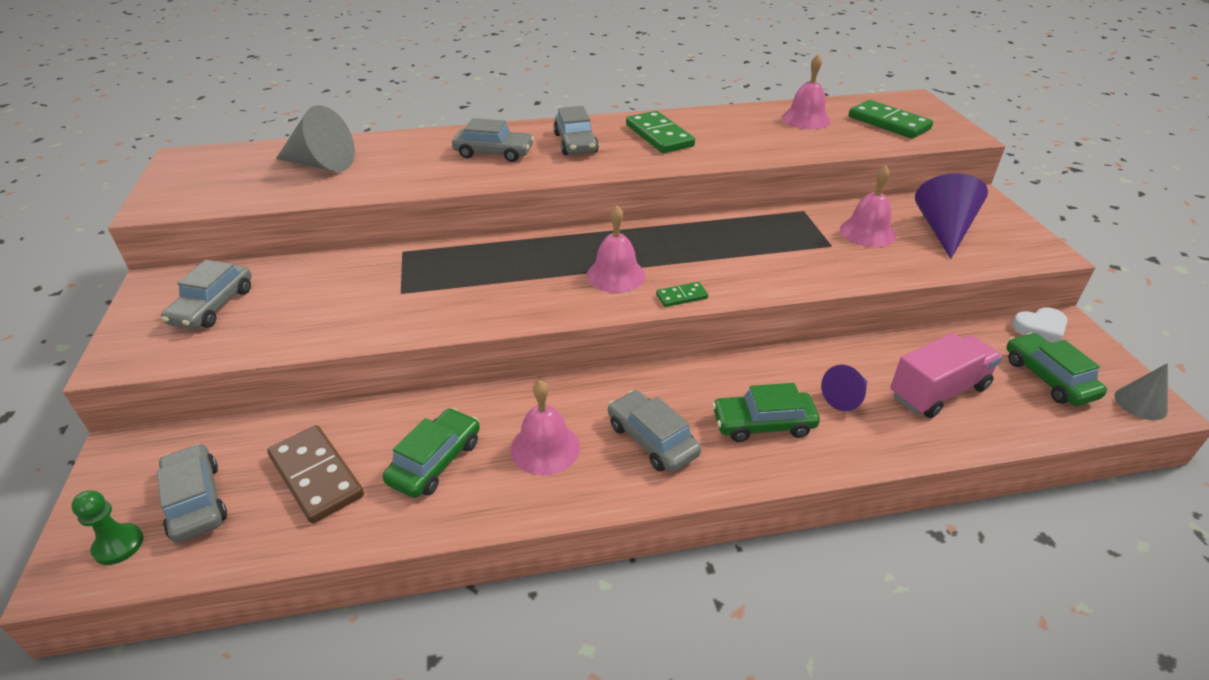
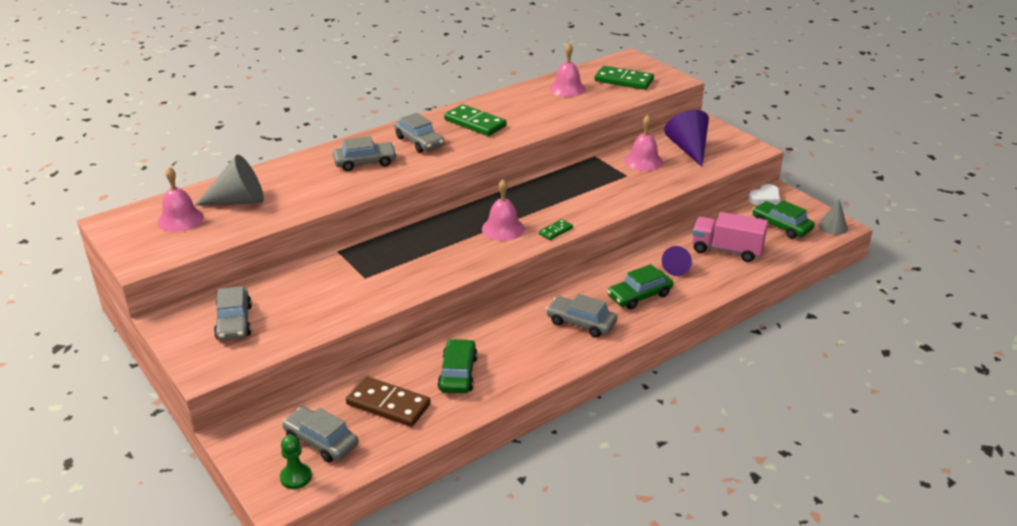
camera: 25 degrees left, 5 degrees down
pink bell [510,380,580,476] -> pink bell moved to [157,167,204,232]
pink truck [890,333,1002,418] -> pink truck turned 105 degrees counterclockwise [692,212,768,262]

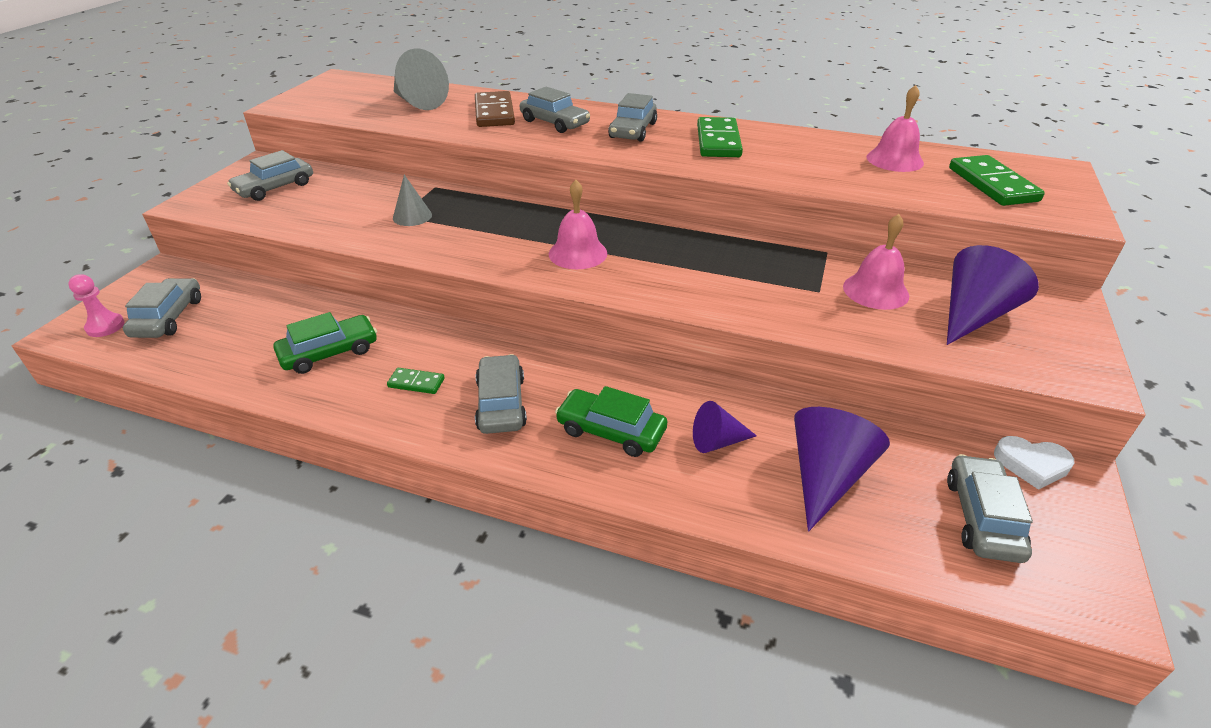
camera: 55 degrees right, 5 degrees up
pink bell [157,167,204,232] -> none
green pawn [280,435,312,489] -> pink pawn [68,274,125,337]
brown domino [346,376,431,427] -> brown domino moved to [475,91,515,127]
green domino [539,219,573,240] -> green domino moved to [387,368,445,394]
pink truck [692,212,768,262] -> purple cone [794,407,890,532]
green car [752,200,815,239] -> grey car [947,454,1033,563]
grey cone [818,199,848,235] -> grey cone moved to [393,175,432,226]

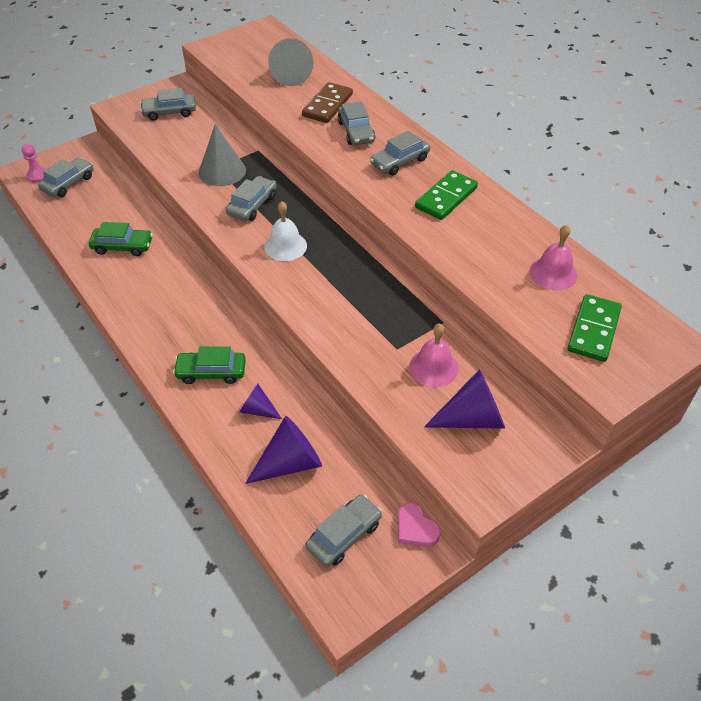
camera: 35 degrees right, 10 degrees up
green domino [387,368,445,394] -> none
grey cone [393,175,432,226] -> grey cone [199,124,246,186], size x1.70
grey car [475,354,527,434] -> grey car moved to [226,176,277,221]
pink bell [549,180,607,269] -> white bell [264,201,307,261]
green car [555,386,667,457] -> green car turned 60 degrees counterclockwise [173,346,246,384]
white heart [994,436,1074,490] -> pink heart [398,503,441,547]

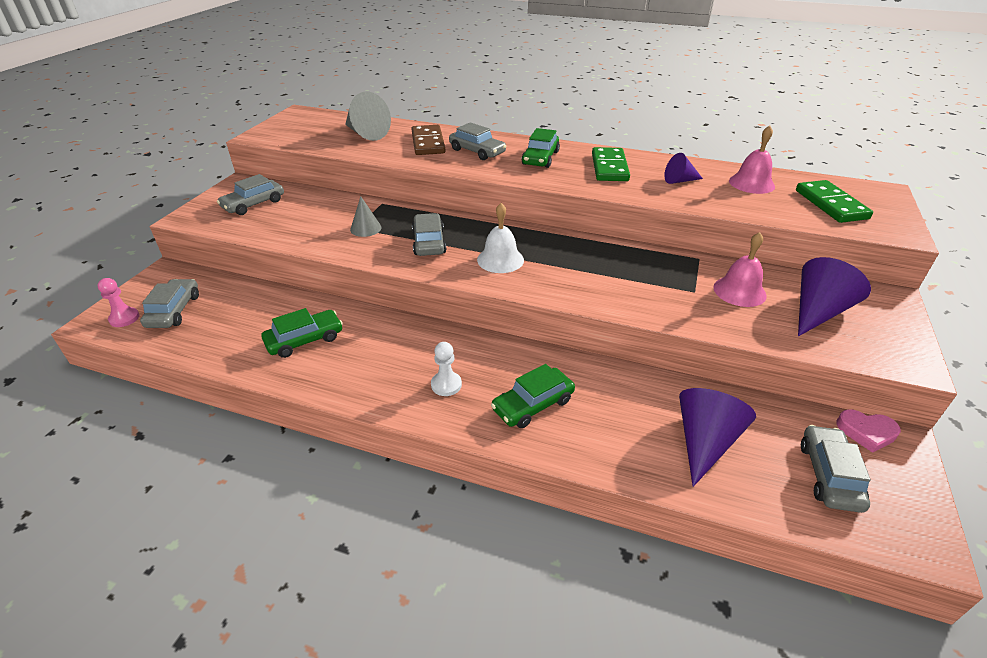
camera: 35 degrees left, 10 degrees down
grey cone [199,124,246,186] -> grey cone [350,196,382,237], size x0.59
purple cone [239,384,282,419] -> purple cone moved to [664,153,703,184]
grey car [370,131,430,175] -> green car [521,128,560,168]
none -> white pawn [431,342,462,396]

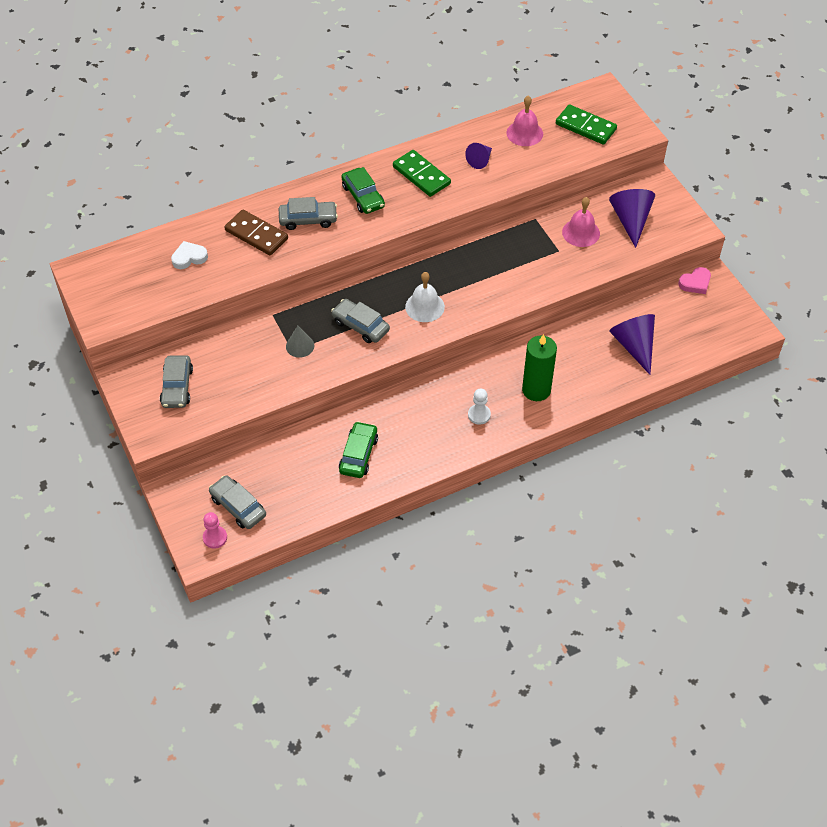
camera: 45 degrees left, 15 degrees up
grey cone [345,92,391,141] -> white heart [171,241,208,269]
green car [491,364,575,428] -> green candle [522,334,557,401]
grey car [801,425,871,513] -> none

